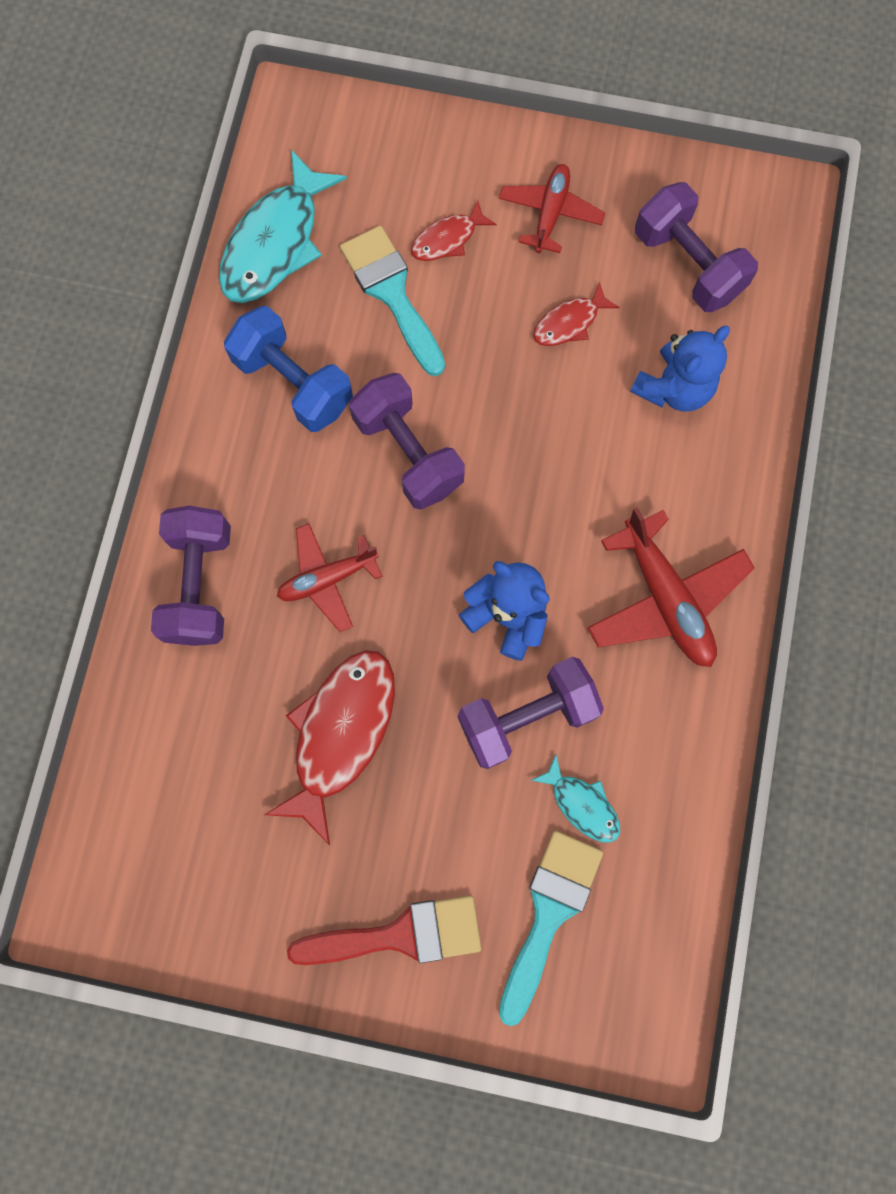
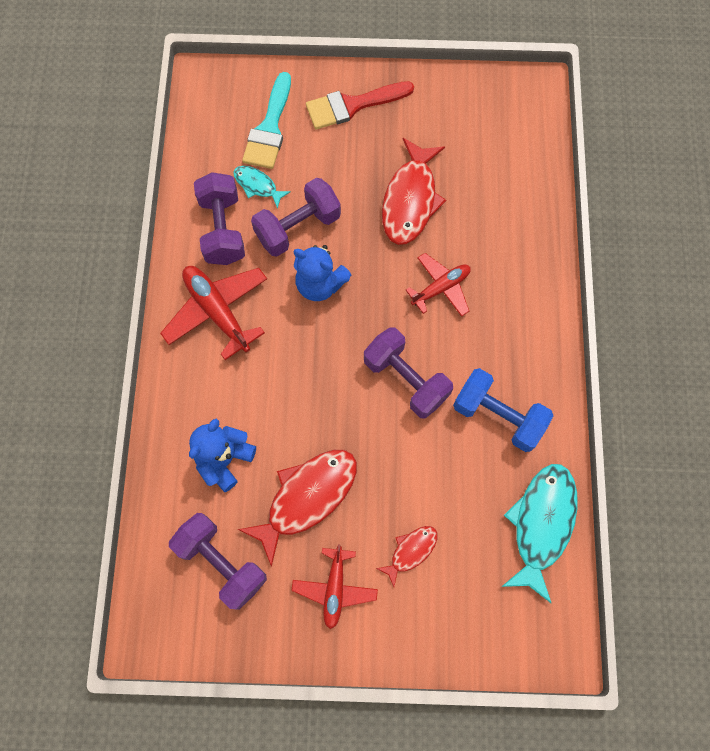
camera: 170 degrees right, 5 degrees down
purple dumbbell [151,506,231,646] -> purple dumbbell moved to [194,172,245,265]
turquoise brush [340,226,445,376] -> none
red fish [533,282,619,346] -> red fish [237,450,357,567], size x1.93

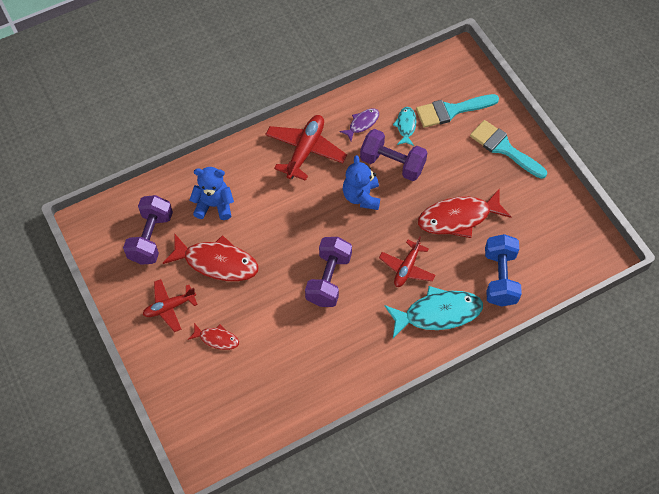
camera: 60 degrees right, 10 degrees down
purple dumbbell [194,172,245,265] -> purple fish [339,108,379,141]
red brush [306,81,414,129] -> turquoise brush [470,120,547,179]
red plane [406,253,471,317] -> red plane turned 90 degrees clockwise [379,236,435,287]
blue dumbbell [453,368,553,452] -> blue dumbbell moved to [485,234,522,306]
turquoise fish [501,464,578,603] -> turquoise fish moved to [384,286,483,338]

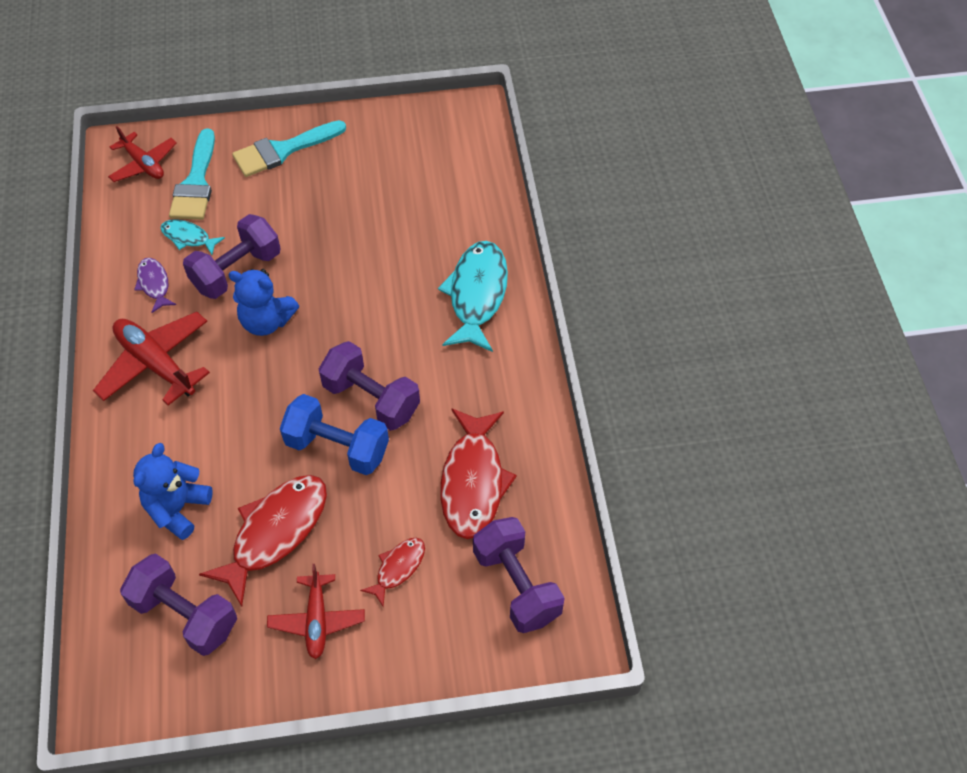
camera: 70 degrees left, 5 degrees down
red plane [379,236,435,287] -> red plane moved to [108,126,177,182]
red fish [418,188,511,238] -> red fish moved to [440,408,517,539]
blue dumbbell [485,234,522,306] -> blue dumbbell moved to [280,394,389,475]
none -> purple dumbbell [473,517,565,633]

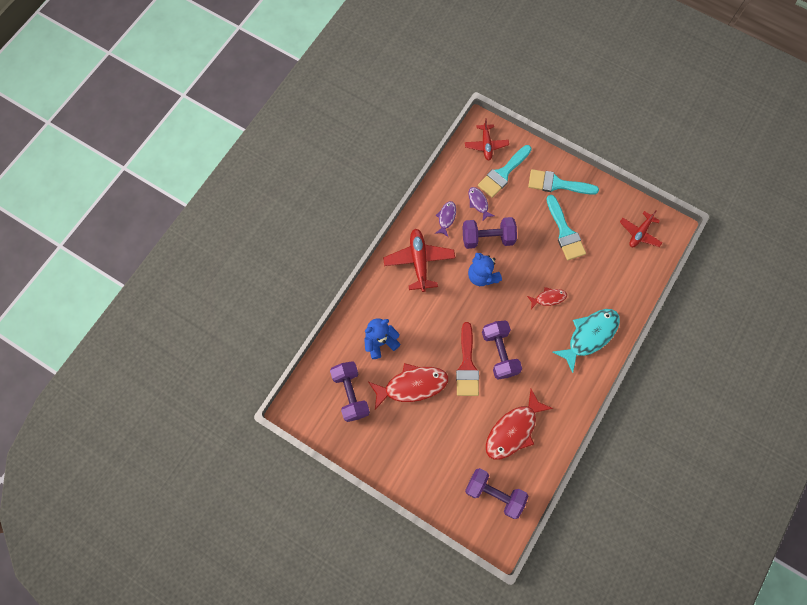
camera: 40 degrees right, 15 degrees up
turquoise fish [160,219,225,255] -> purple fish [468,187,494,222]
red plane [267,564,365,659] -> red plane moved to [620,210,663,247]
blue dumbbell [280,394,389,475] -> red brush [456,322,479,396]
red fish [360,538,425,606] -> red fish moved to [527,287,567,309]
purple dumbbell [473,517,565,633] -> purple dumbbell turned 75 degrees counterclockwise [465,468,528,519]
none -> turquoise brush [546,195,586,260]

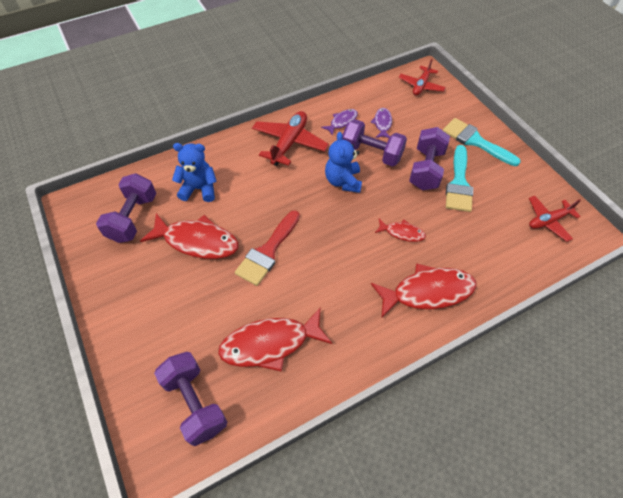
camera: 30 degrees right, 15 degrees down
turquoise brush [478,145,532,198] -> none
purple dumbbell [482,320,522,379] -> purple dumbbell moved to [409,127,450,190]
turquoise fish [553,309,620,373] -> red fish [371,263,477,319]

